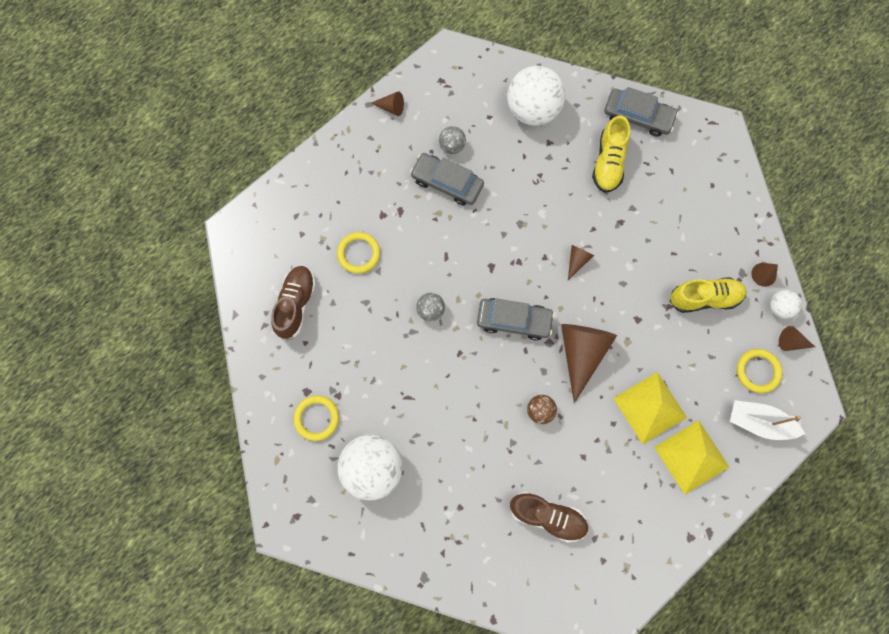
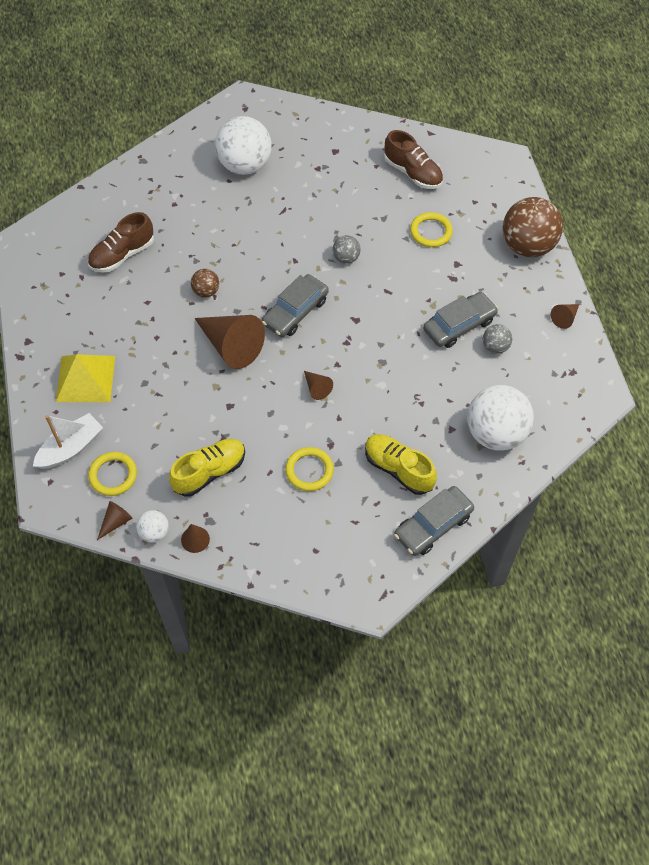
camera: 120 degrees right, 15 degrees down
yellow ring [293,395,339,441] -> yellow ring moved to [285,447,334,491]
yellow pyramid [613,372,687,444] -> none
yellow shoe [670,277,747,313] -> yellow shoe turned 150 degrees counterclockwise [169,439,245,497]
none -> brown ball [503,197,563,257]

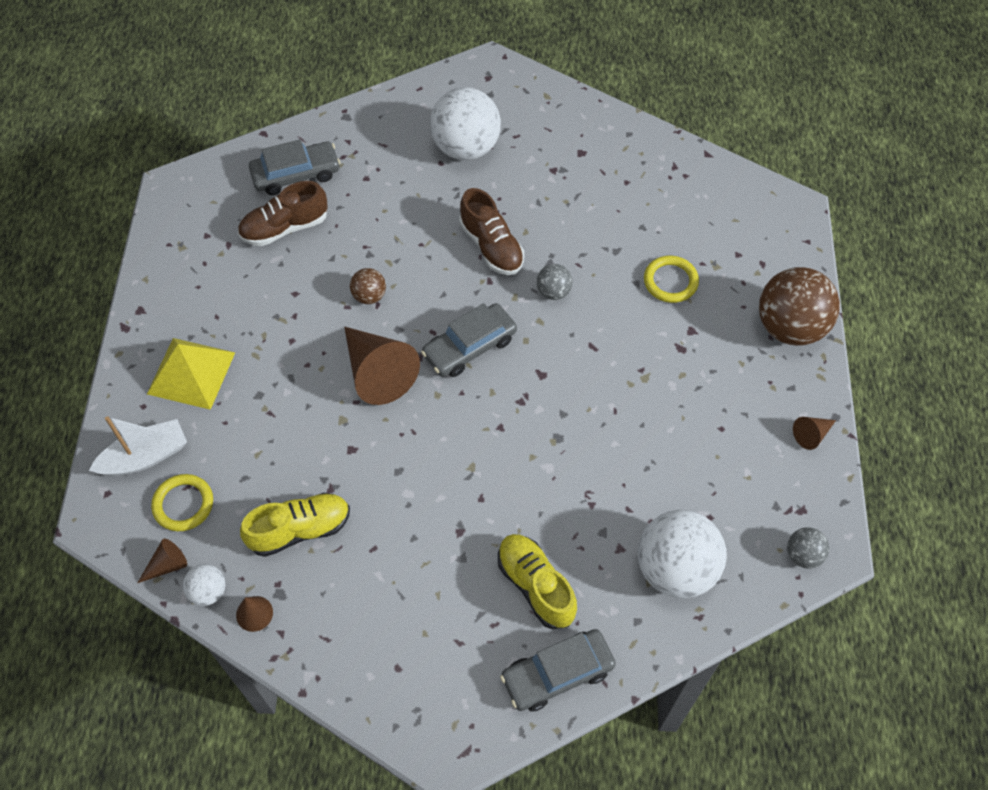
camera: 15 degrees right, 0 degrees up
yellow ring [285,447,334,491] -> none
brown cone [304,371,333,400] -> none
brown shoe [384,130,443,189] -> brown shoe moved to [459,188,524,275]
grey car [423,292,498,348] -> grey car moved to [249,139,340,195]
grey ball [483,324,512,354] -> grey ball moved to [787,527,830,569]

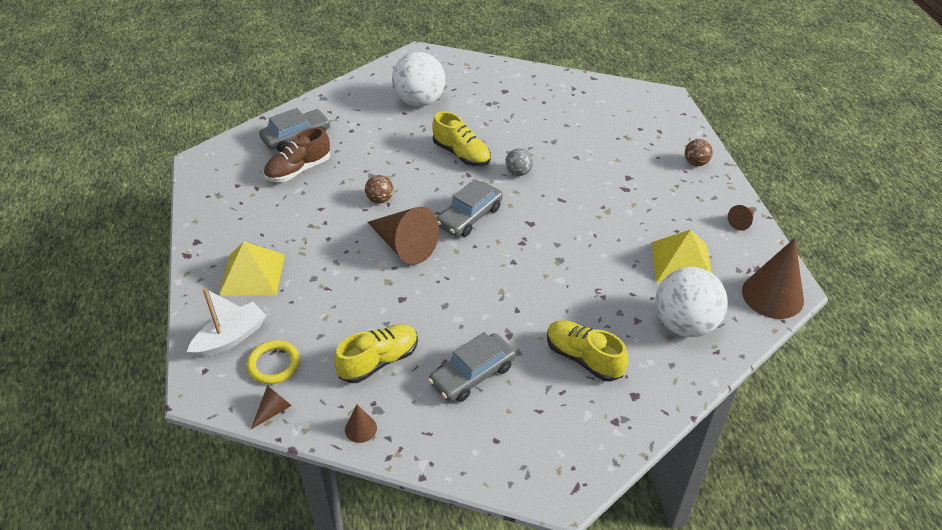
camera: 15 degrees left, 15 degrees down
white ball [183,564,225,606] -> none
brown shoe [459,188,524,275] -> yellow shoe [432,111,491,166]
grey car [500,629,616,712] -> grey car moved to [428,332,516,402]
yellow ring [644,256,699,303] -> none
brown ball [759,267,840,346] -> brown ball [685,139,713,166], size x0.47
grey ball [787,527,830,569] -> brown cone [742,238,804,319]
none -> yellow pyramid [652,230,712,282]

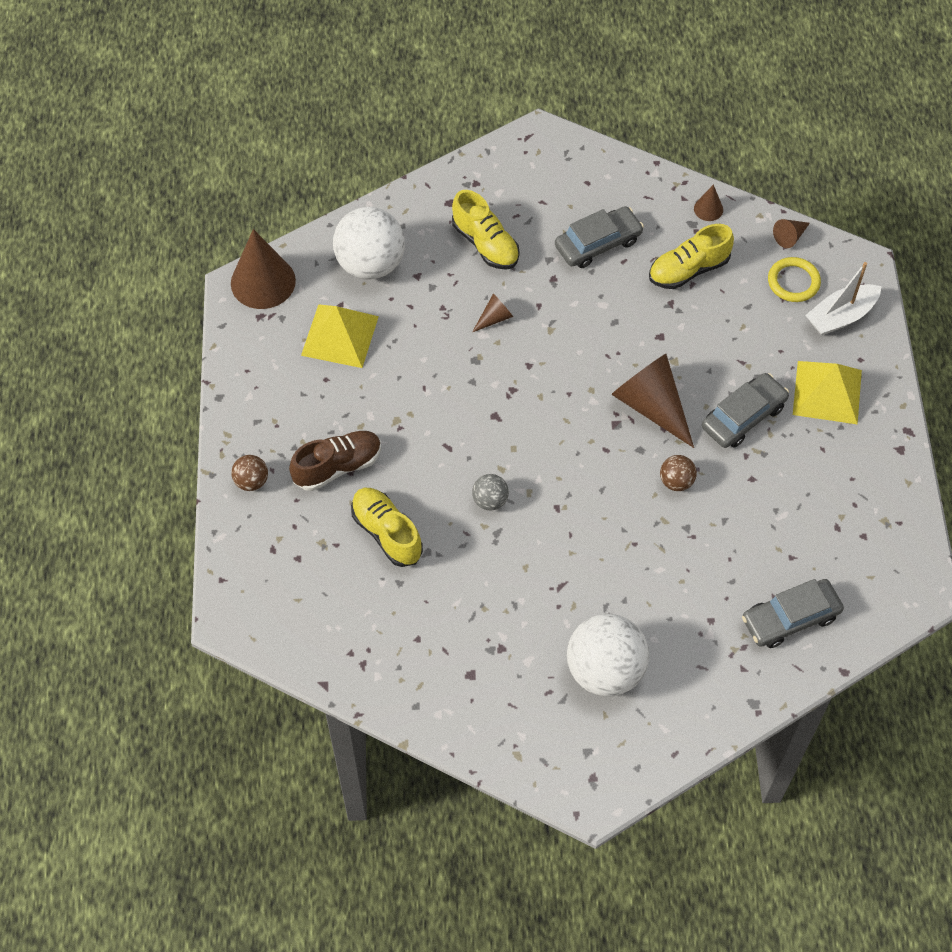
camera: 170 degrees left, 15 degrees up
brown shoe [264,127,330,182] -> brown shoe moved to [289,431,381,491]
yellow shoe [432,111,491,166] -> yellow shoe moved to [351,488,423,567]
grey car [437,179,503,237] -> grey car moved to [702,373,789,448]
brown cone [728,205,755,231] -> brown cone moved to [472,294,513,332]

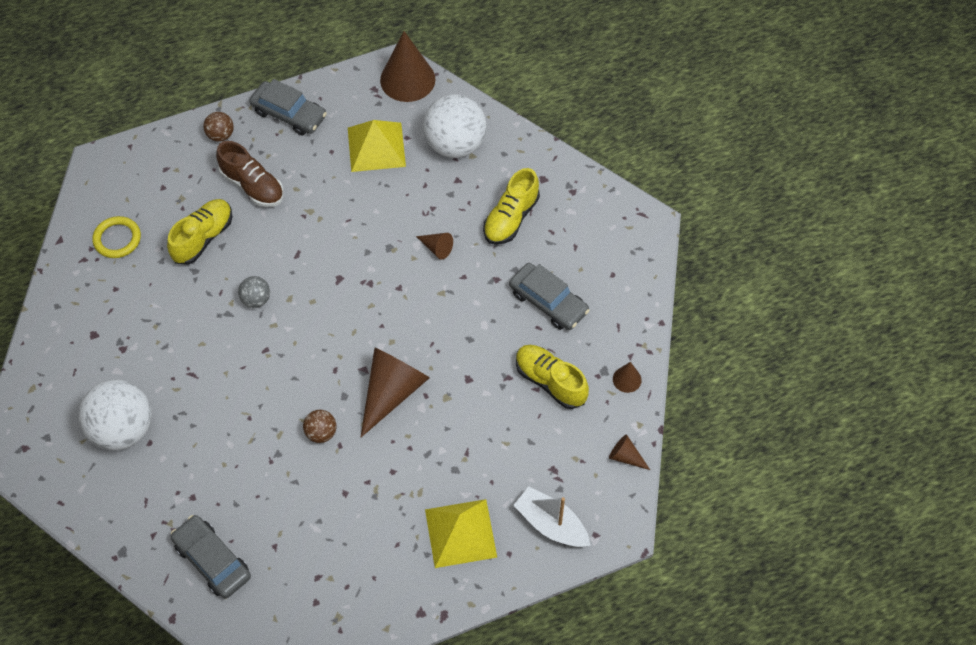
camera: 70 degrees right, 0 degrees up
grey car [702,373,789,448] -> grey car moved to [249,79,327,135]
yellow ring [768,257,821,302] -> yellow ring moved to [92,216,141,258]

